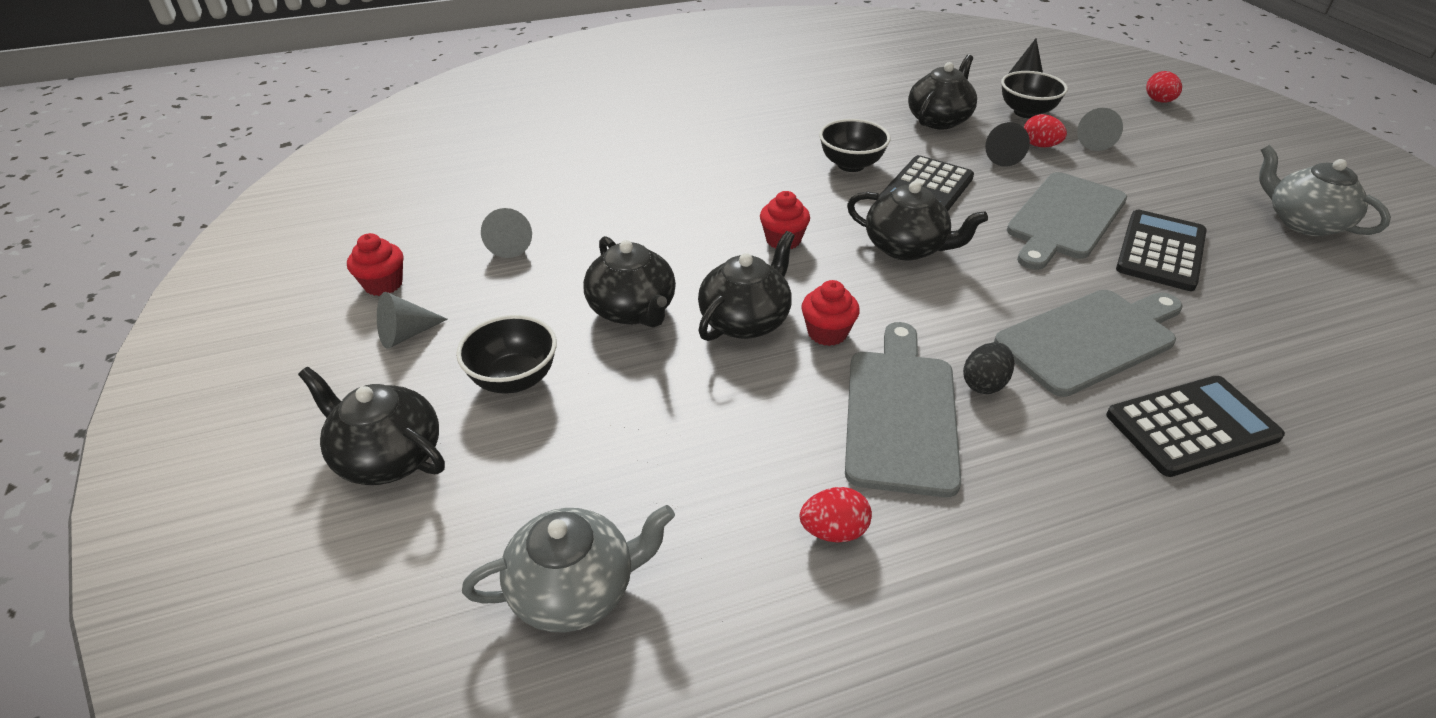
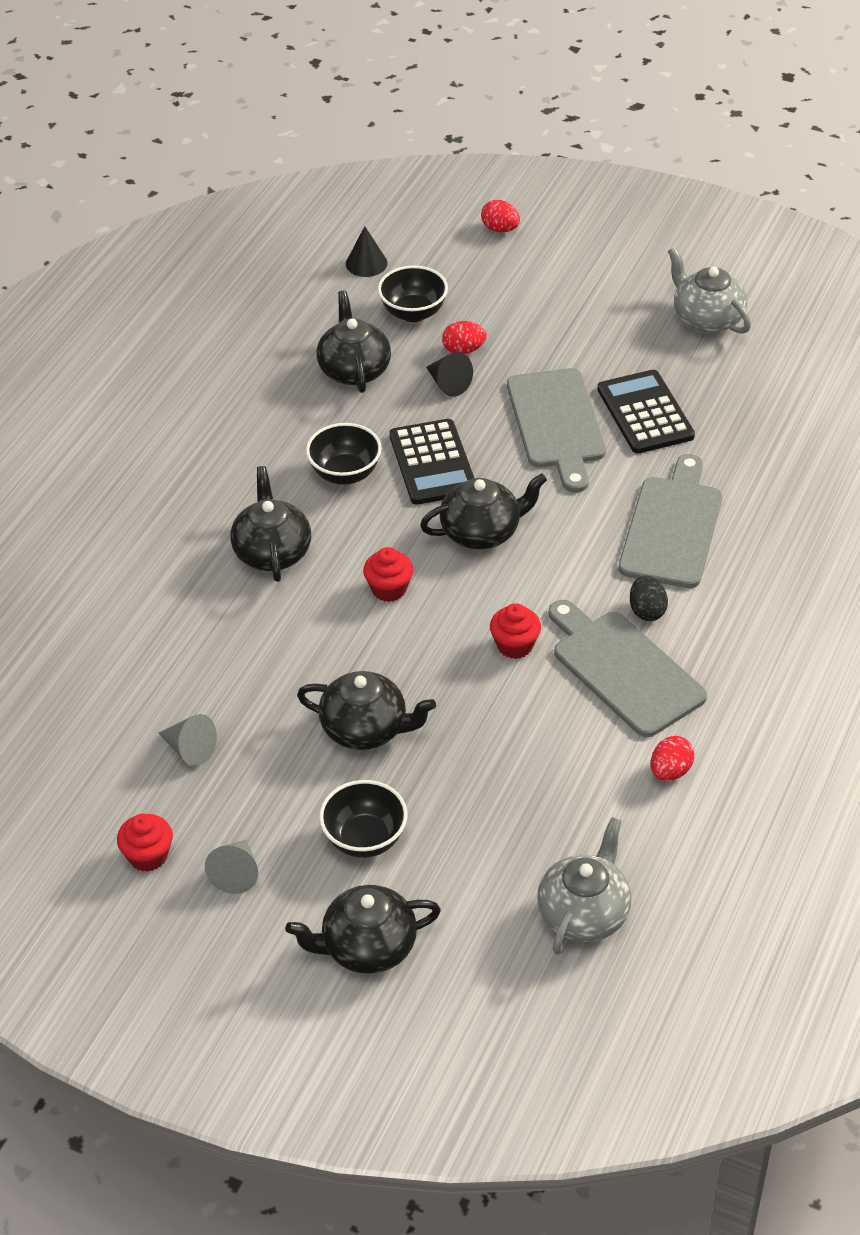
camera: 45 degrees left, 5 degrees up
black teapot [698,231,795,341] -> black teapot moved to [230,466,311,582]
grey cone [1077,108,1123,151] -> none
black calculator [1106,376,1285,477] -> none
grey teapot [1259,145,1391,236] -> grey teapot turned 45 degrees clockwise [668,247,751,334]

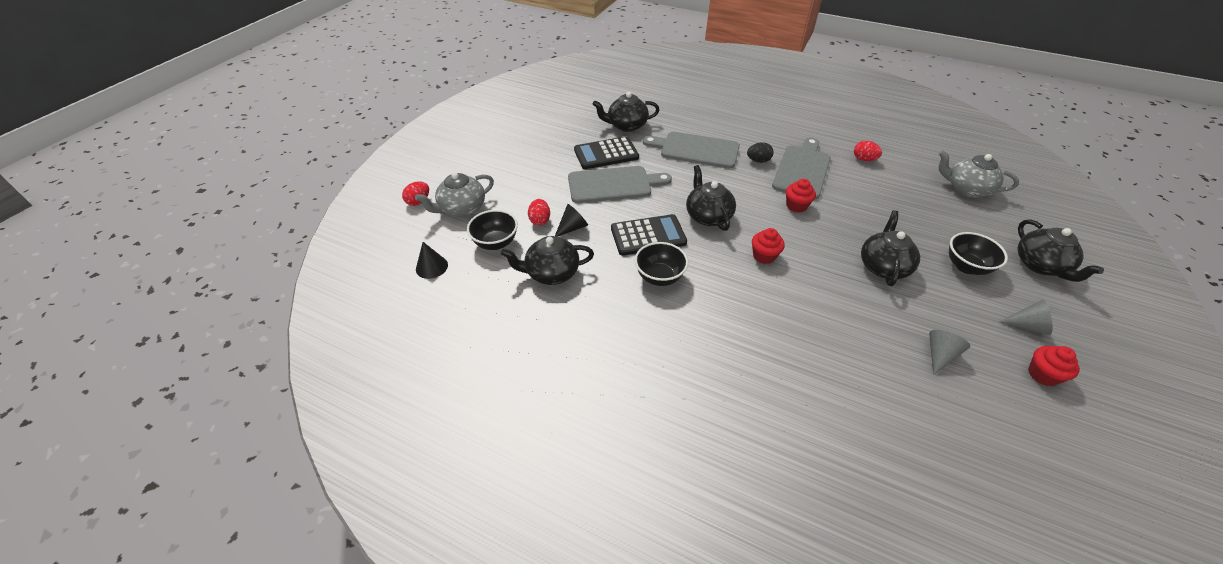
camera: 90 degrees left, 0 degrees up
black teapot [230,466,311,582] -> black teapot moved to [593,92,659,132]
grey cutting board [549,600,707,737] -> grey cutting board turned 150 degrees clockwise [772,137,831,200]
grey teapot [668,247,751,334] -> grey teapot moved to [415,172,494,217]

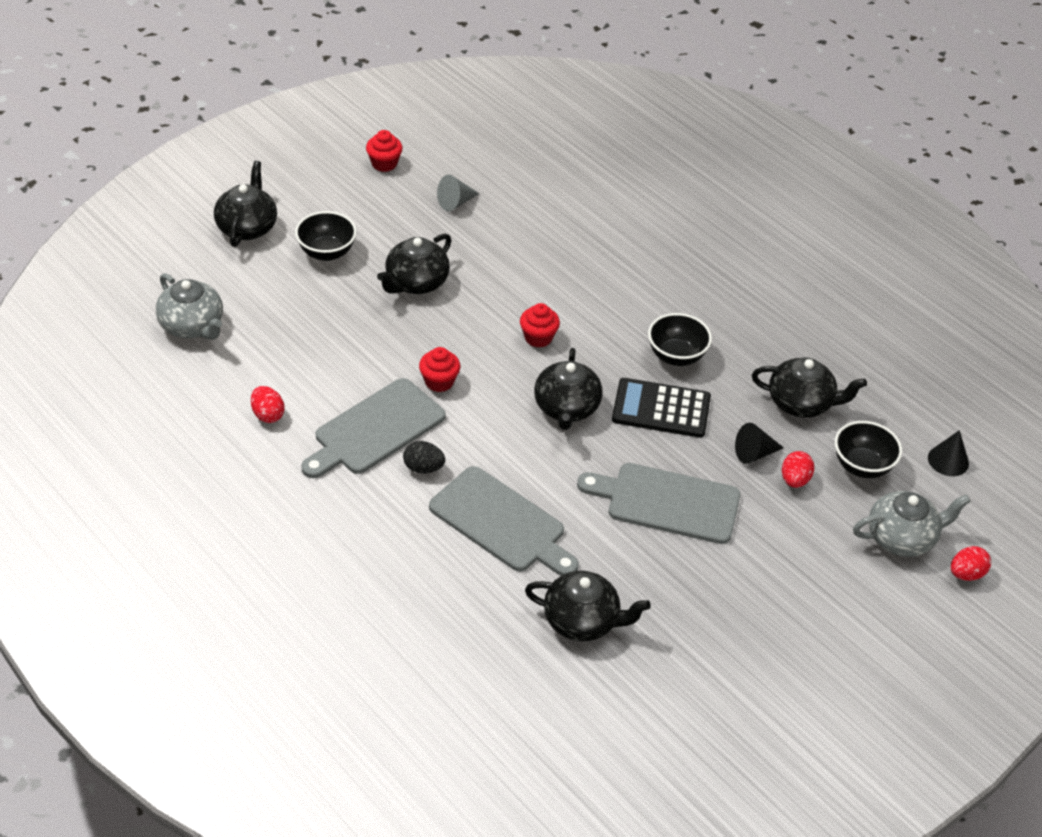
camera: 160 degrees left, 0 degrees up
black calculator [574,136,639,169] -> none
grey cone [999,300,1052,335] -> none

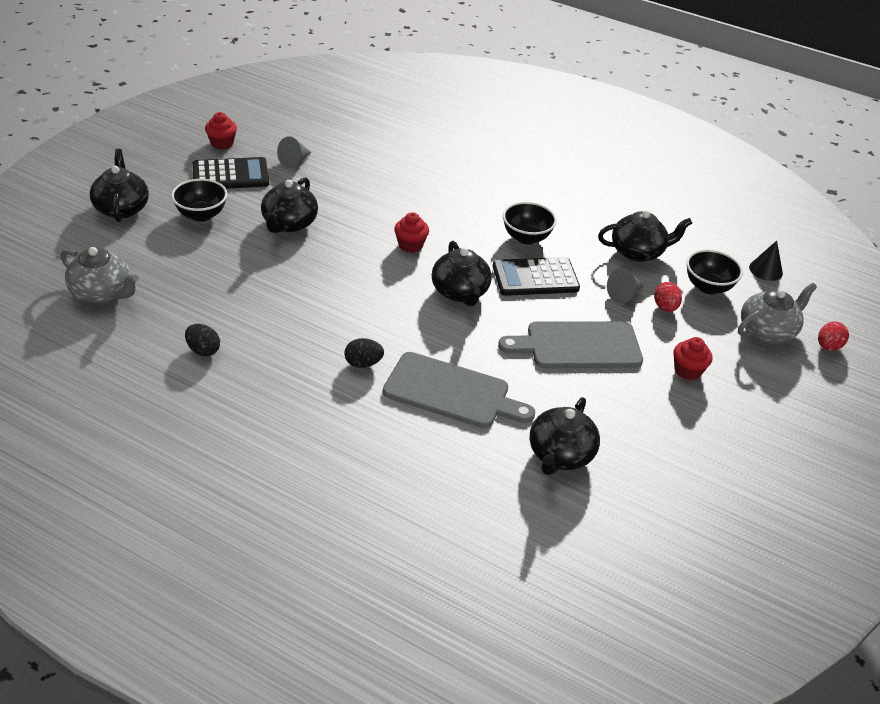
camera: 20 degrees left, 5 degrees down
red egg [251,386,284,423] -> black egg [185,324,220,357]
grey cutting board [301,378,446,478] -> none
red cupcake [419,347,460,392] -> red cupcake moved to [673,337,713,380]
black teapot [525,571,651,641] -> black teapot turned 120 degrees clockwise [530,397,600,475]
black cone [735,423,784,464] -> grey cone [607,268,644,304]
none -> black calculator [193,157,269,189]

